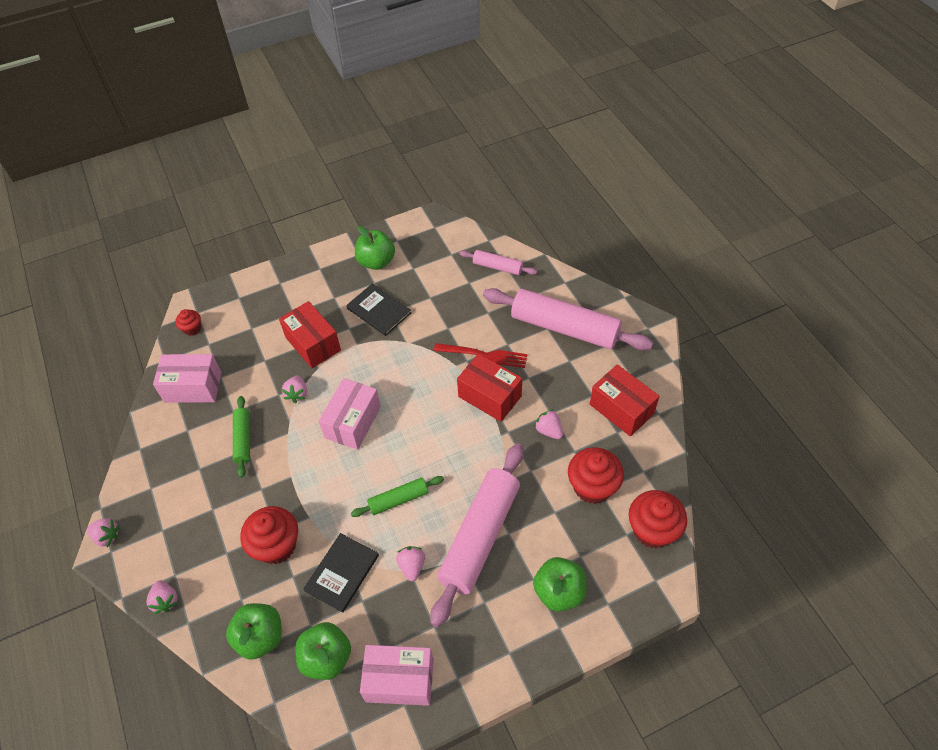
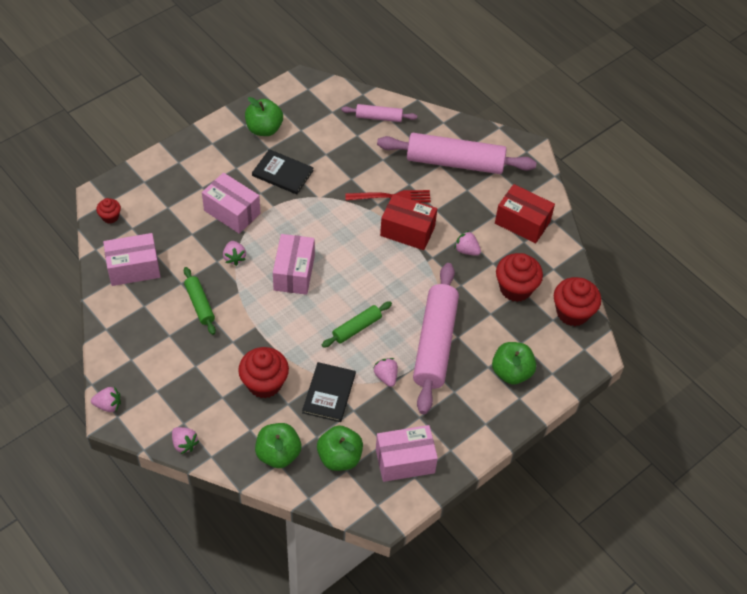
camera: 20 degrees left, 0 degrees up
red box [279,301,341,368] -> pink box [202,173,260,234]

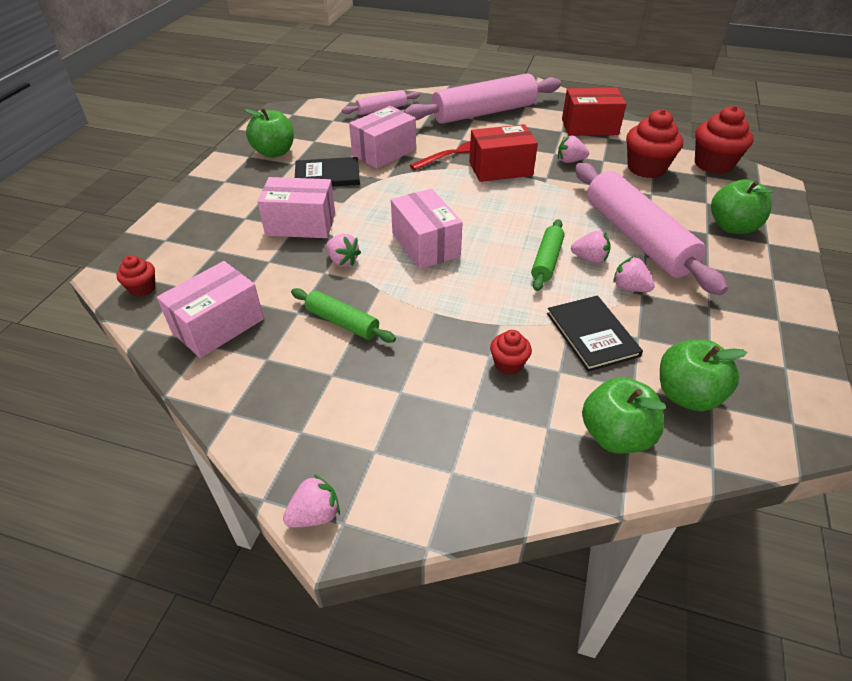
camera: 30 degrees left, 10 degrees down
pink strawberry [172,427,199,454] -> pink strawberry moved to [571,231,611,264]
red cupcake [238,347,289,398] -> red cupcake [490,330,532,375], size x0.53
pink box [376,425,438,482] -> pink box moved to [349,106,416,169]

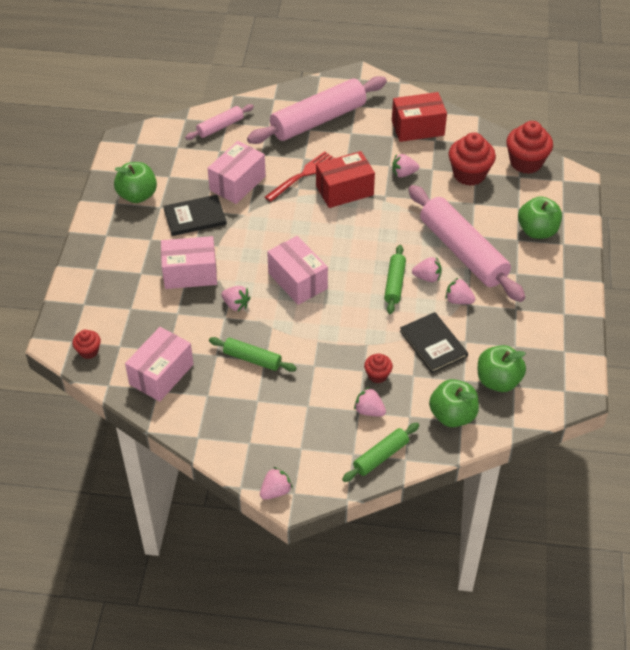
camera: 10 degrees left, 5 degrees up
none -> green rolling pin [342,423,419,482]
none -> pink strawberry [354,387,386,417]

